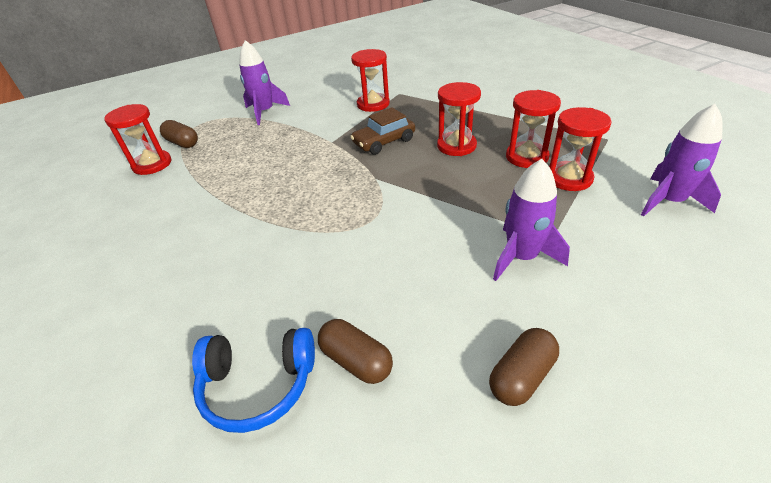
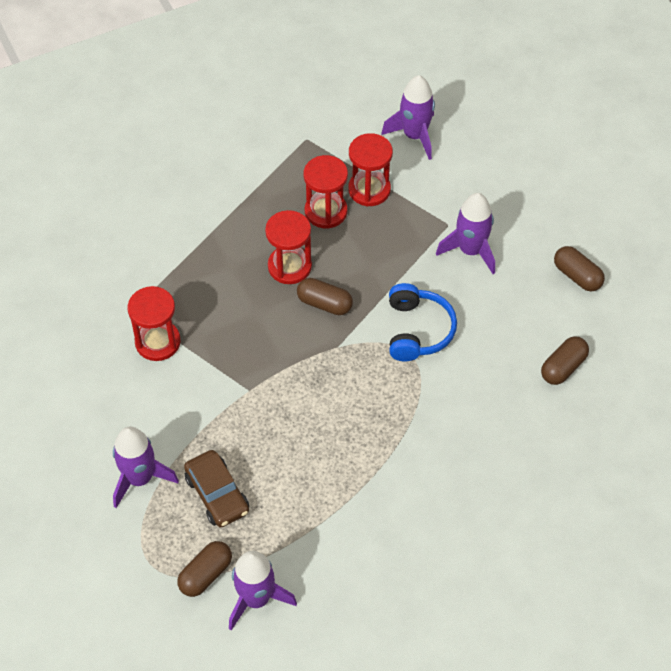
camera: 90 degrees left, 15 degrees up
red hourglass [104,104,171,175] -> purple rocket [229,551,297,631]
blue headphones [192,328,315,433] -> blue headphones moved to [389,283,457,362]
brown car [350,107,415,155] -> brown car moved to [184,450,249,527]
none -> brown capsule [297,278,353,315]

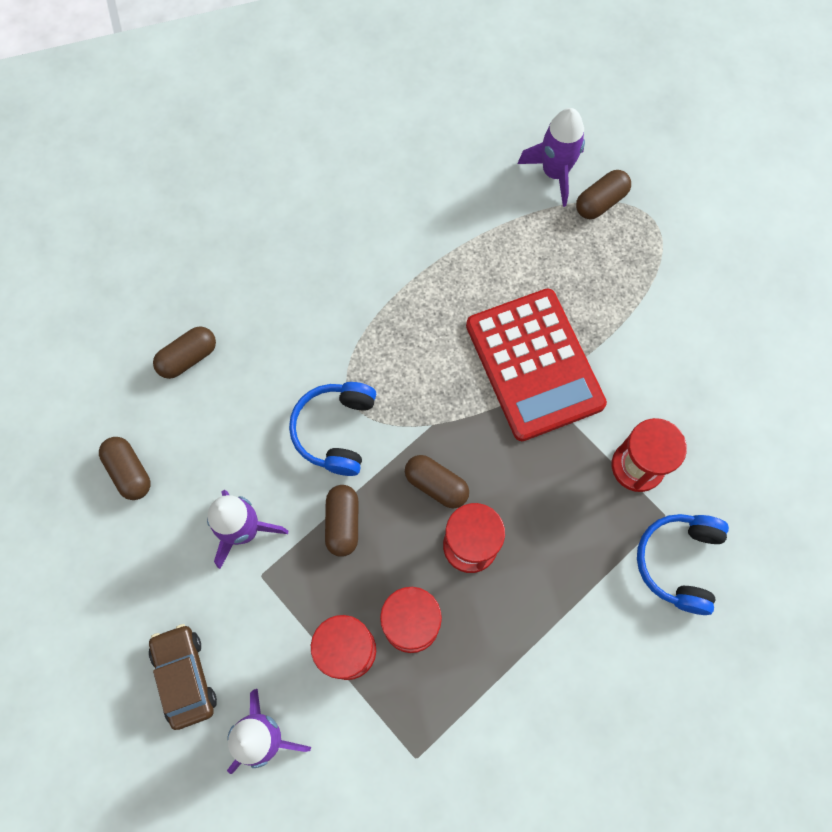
camera: 170 degrees left, 15 degrees up
purple rocket [113,427,179,508] -> none
brown car [184,450,249,527] -> brown car moved to [149,624,217,730]
none -> brown capsule [325,485,358,557]
none -> red calculator [466,288,607,441]
none -> blue headphones [637,514,729,615]

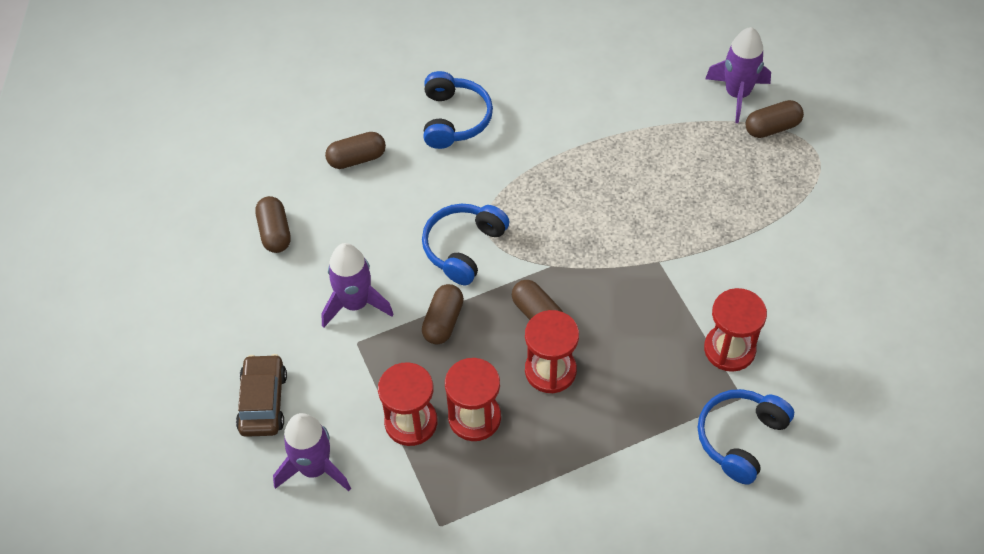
camera: 20 degrees right, 15 degrees down
red calculator [466,288,607,441] -> none
none -> blue headphones [423,71,493,149]

